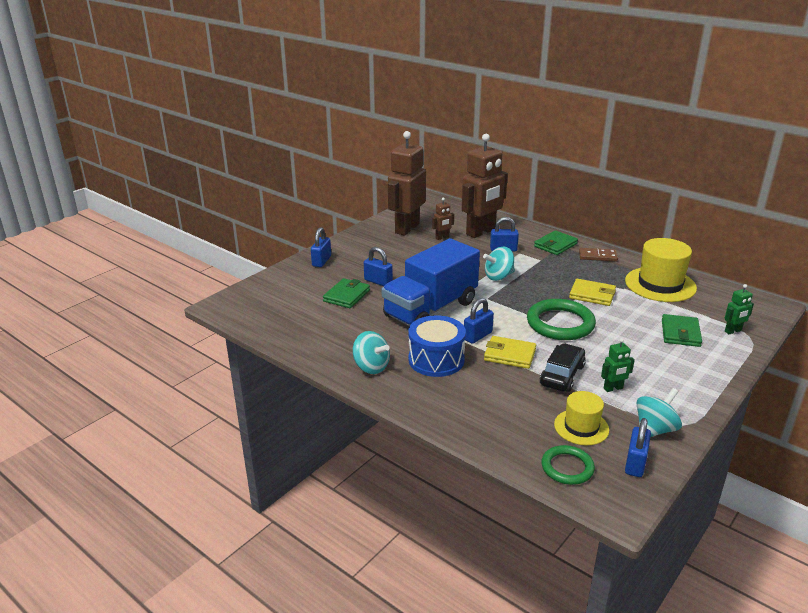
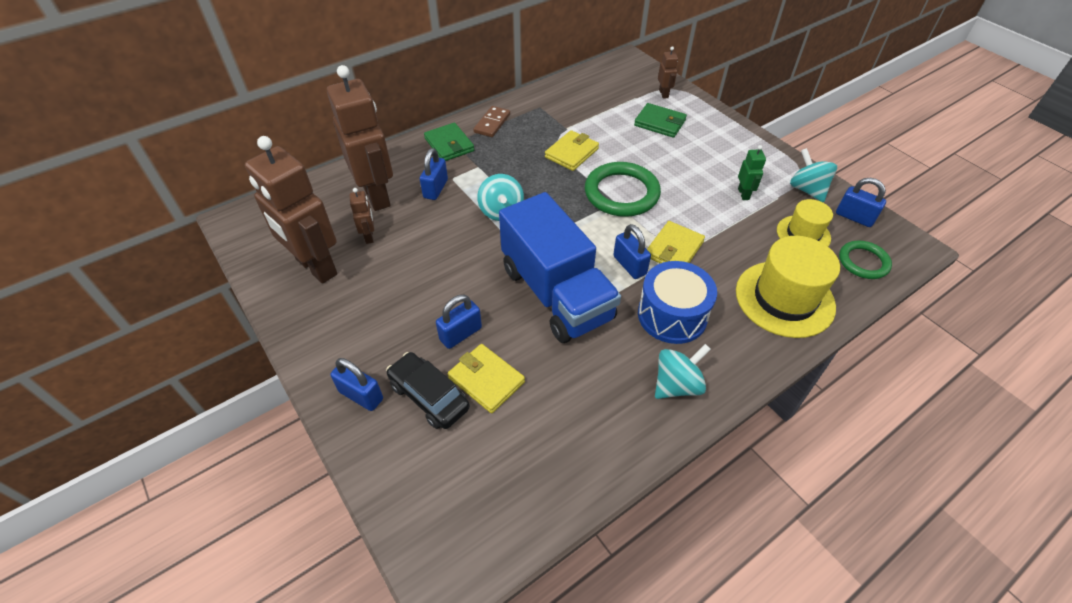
camera: 75 degrees left, 20 degrees up
green wallet [323,278,370,308] -> yellow wallet [448,344,525,413]
black car [540,343,586,392] -> black car moved to [386,352,470,429]
yellow hat [625,238,697,302] -> yellow hat moved to [736,236,840,338]
green robot [725,284,754,334] -> brown robot [658,46,678,99]

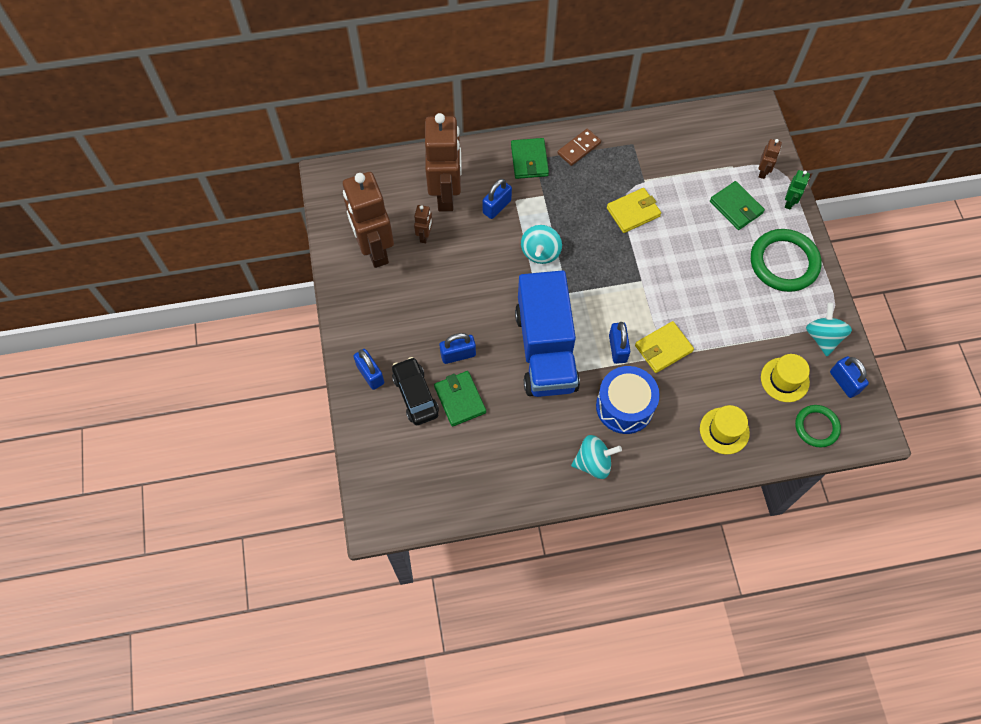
camera: 25 degrees right, 15 degrees up
yellow wallet [448,344,525,413] -> green wallet [434,371,486,427]
green ring [585,162,661,217] -> green ring moved to [751,229,822,292]
yellow hat [736,236,840,338] -> yellow hat [700,405,750,454], size x0.59
green robot [738,145,766,200] -> green robot moved to [785,170,810,210]

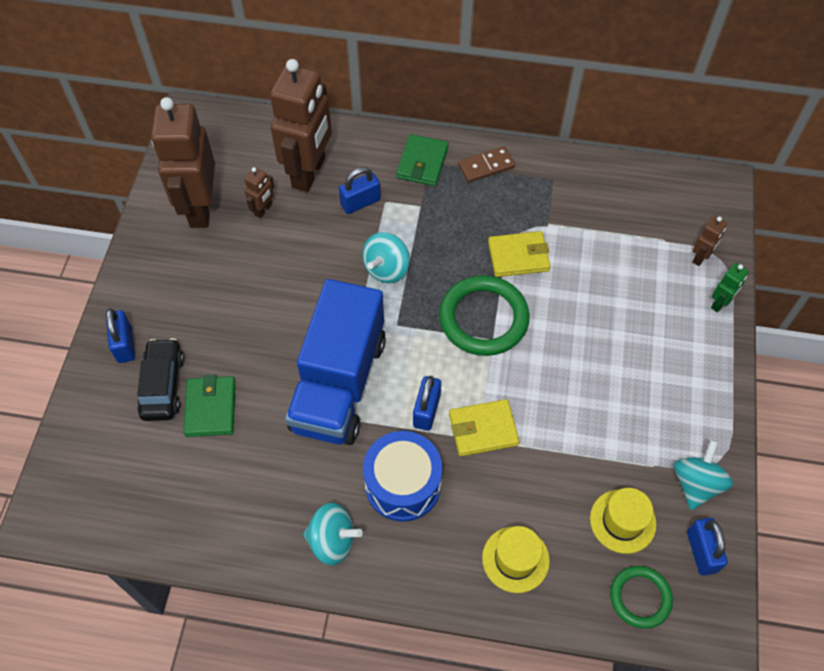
camera: 20 degrees right, 5 degrees down
blue padlock [440,333,476,364] -> none
green wallet [710,181,765,230] -> none
green ring [751,229,822,292] -> green ring moved to [439,275,530,356]

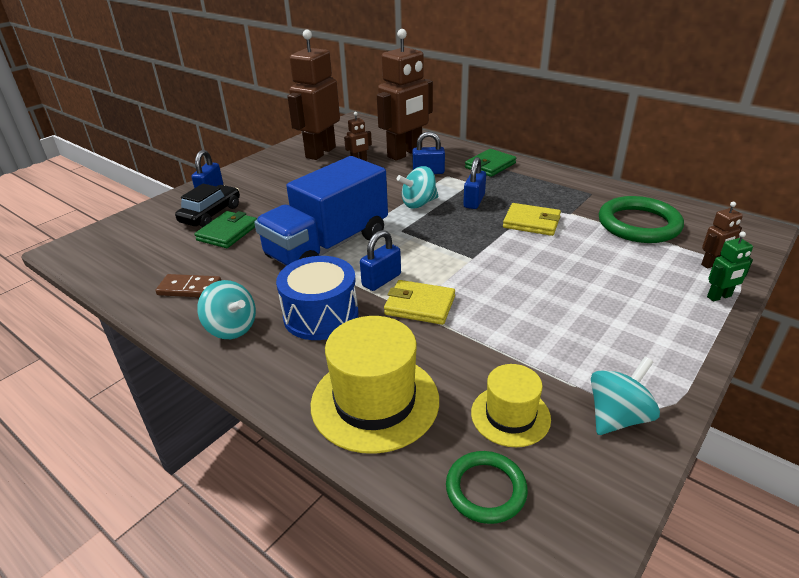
camera: 30 degrees right, 25 degrees down
green ring [439,275,530,356] -> green ring moved to [599,196,684,243]
brown domino [458,146,515,183] -> brown domino moved to [155,274,221,297]
yellow hat [482,526,550,593] -> yellow hat [311,316,439,454], size x1.69
blue padlock [687,518,728,575] -> blue padlock moved to [463,157,486,209]

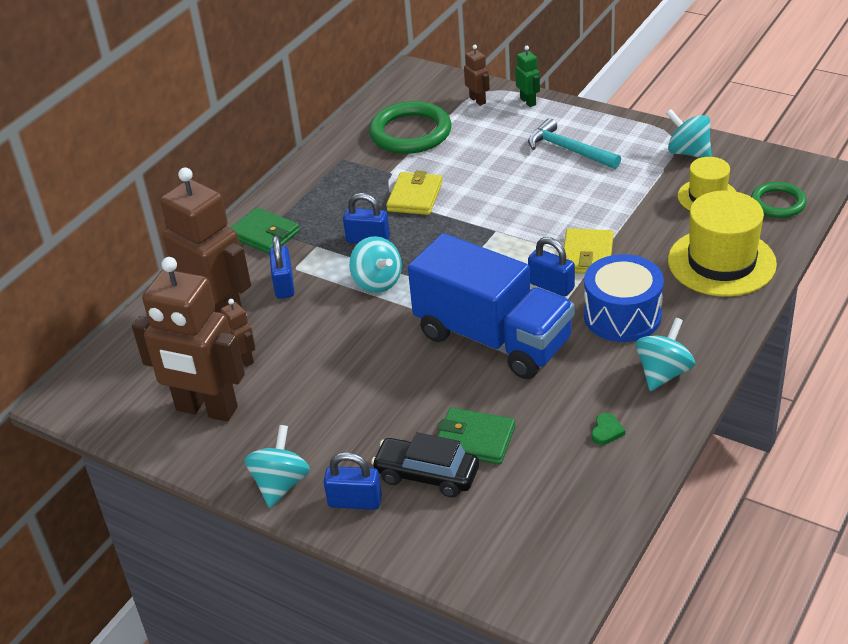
camera: 95 degrees left, 5 degrees up
brown domino [155,274,221,297] -> green heart [591,413,625,445]
none -> turquoise spinning top [244,425,310,508]
none -> turquoise hammer [528,118,621,169]

